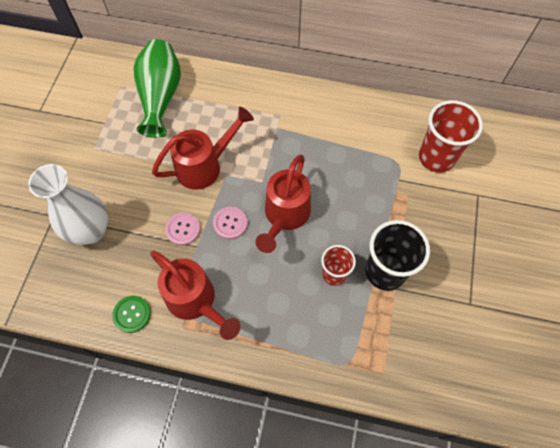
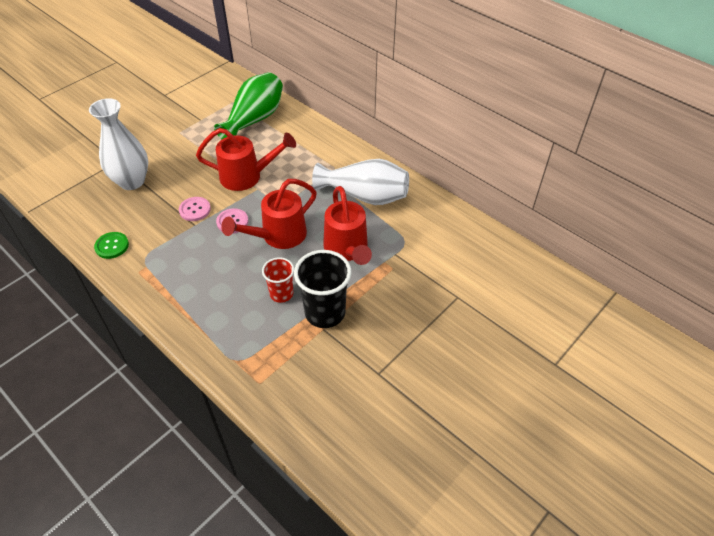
camera: 30 degrees right, 15 degrees down
red watering can [150,250,241,340] -> red watering can moved to [323,186,372,265]
red cup [419,100,483,172] -> none
none -> white vase [312,159,409,205]

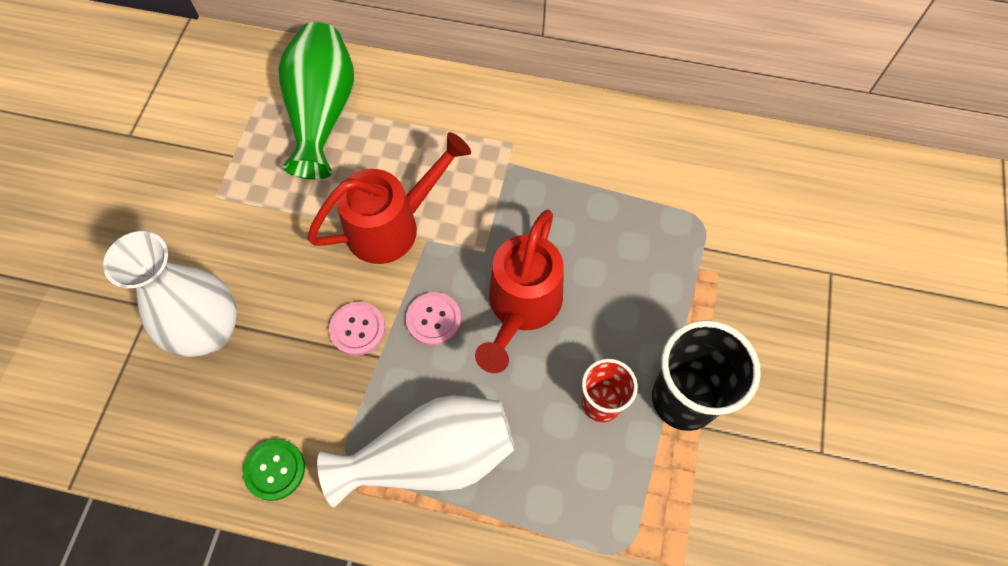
camera: 30 degrees left, 15 degrees up
white vase [312,159,409,205] -> white vase moved to [317,395,515,507]
red watering can [323,186,372,265] -> none

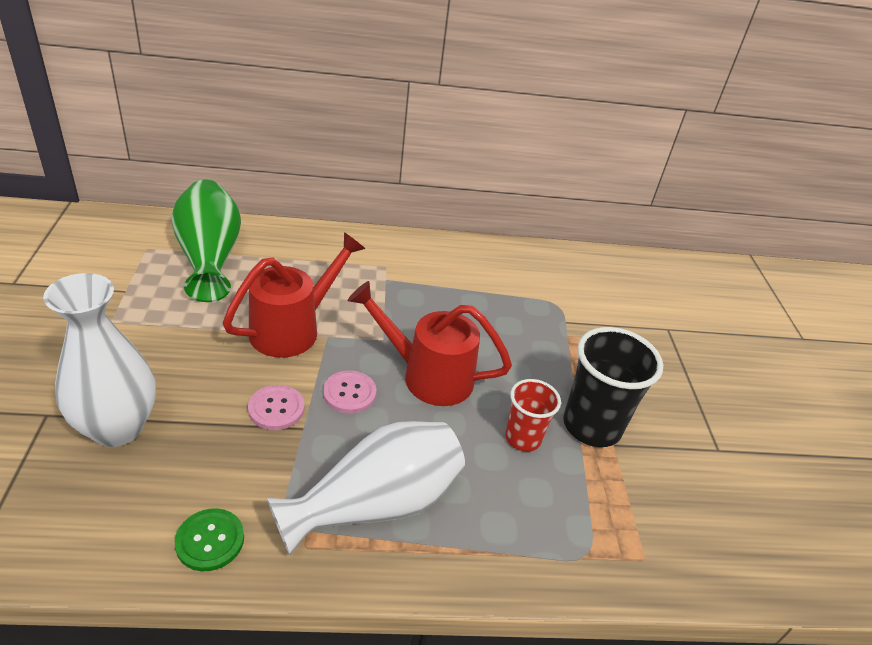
camera: 20 degrees left, 25 degrees down
red watering can [475,209,564,373] -> red watering can turned 105 degrees clockwise [347,281,512,406]

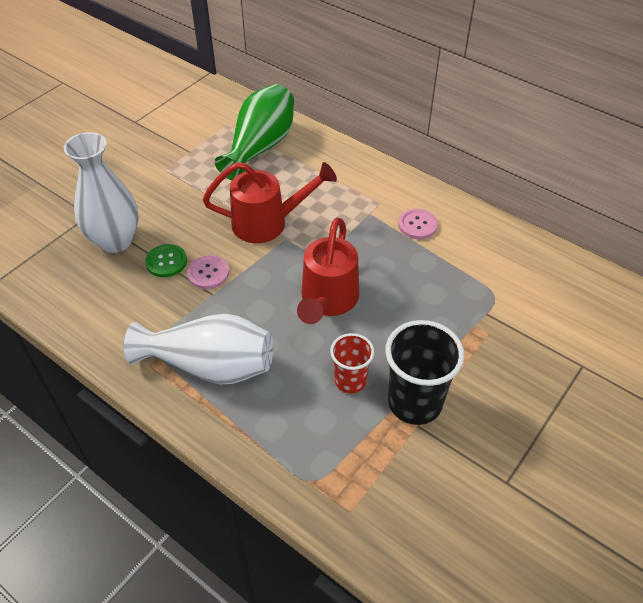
camera: 45 degrees right, 10 degrees up
green button [175,508,244,571] -> green button moved to [145,244,187,277]
pink button [323,370,376,414] -> pink button moved to [398,209,438,239]
red watering can [347,281,512,406] -> red watering can turned 135 degrees counterclockwise [297,218,359,324]

